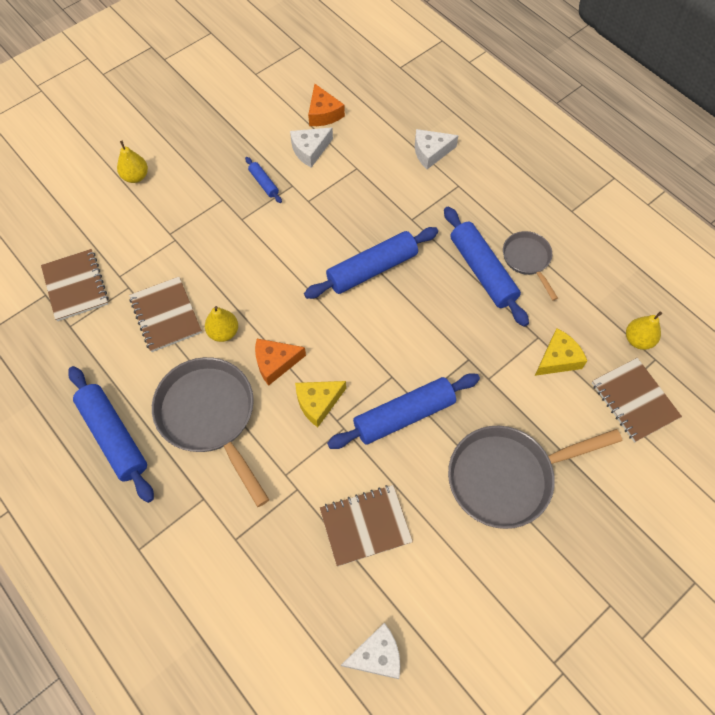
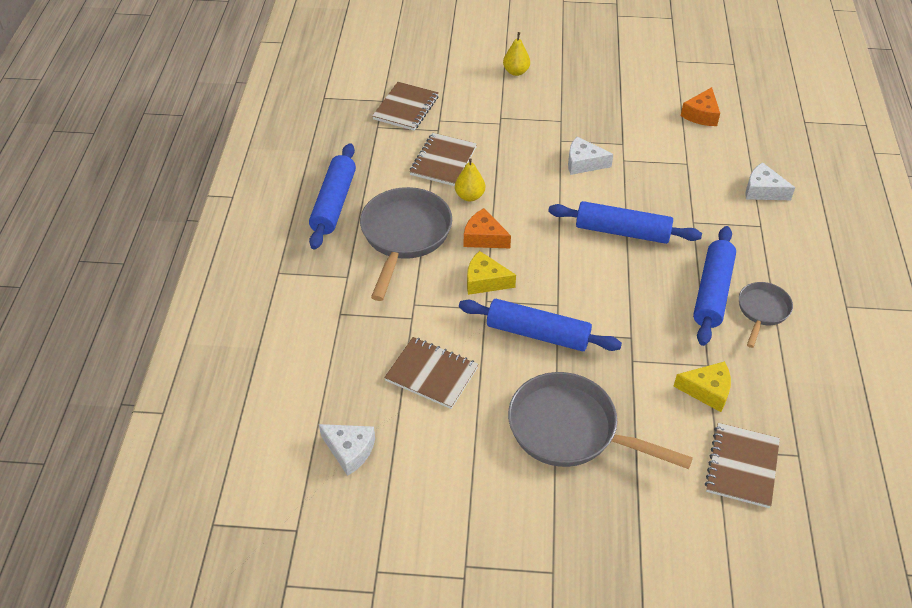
camera: 45 degrees right, 15 degrees down
blue rolling pin [245,157,282,203] -> none
white cheese [290,127,333,168] -> white cheese moved to [568,136,613,175]
yellow pear [626,311,662,350] -> none

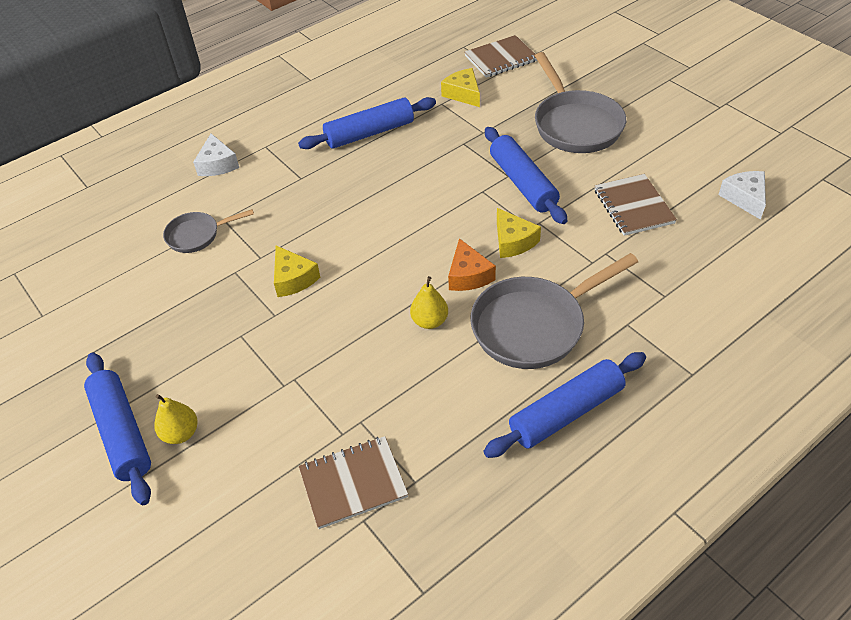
camera: 130 degrees left, 0 degrees up
brown notebook [409,133,477,186] -> none
blue rolling pin [548,201,702,244] -> blue rolling pin moved to [84,352,151,505]
white cheese [568,136,613,175] -> yellow cheese [274,246,320,297]
orange cheese [681,87,720,126] -> none
grey pan [739,282,793,348] -> grey pan moved to [163,209,254,253]

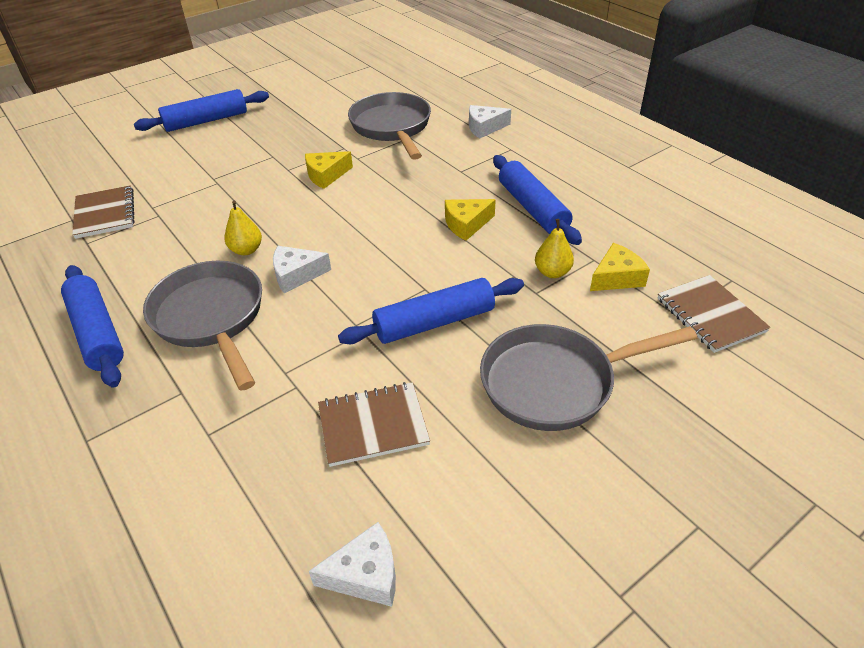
camera: 90 degrees right, 5 degrees down
yellow pear [154,394,198,444] -> yellow pear moved to [535,219,574,278]
grey pan [163,209,254,253] -> grey pan [348,92,431,160], size x1.84
orange cheese [448,238,496,291] -> white cheese [273,246,331,294]
yellow cheese [497,208,541,258] -> yellow cheese moved to [445,199,496,241]

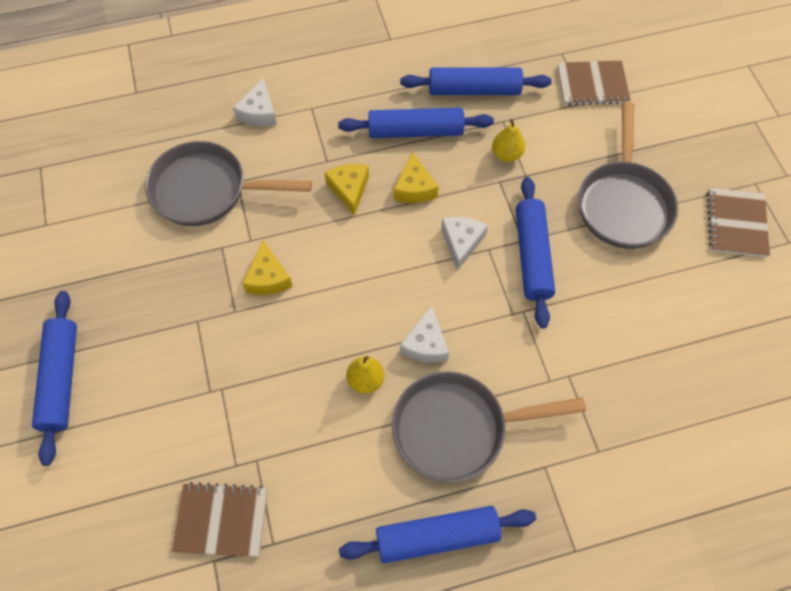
camera: 70 degrees left, 20 degrees up
white cheese [309,522,396,607] -> white cheese moved to [441,217,488,271]
brown notebook [318,382,430,467] -> brown notebook moved to [707,187,770,257]
yellow cheese [590,243,650,291] -> yellow cheese moved to [324,164,369,216]
none -> blue rolling pin [400,68,551,95]

